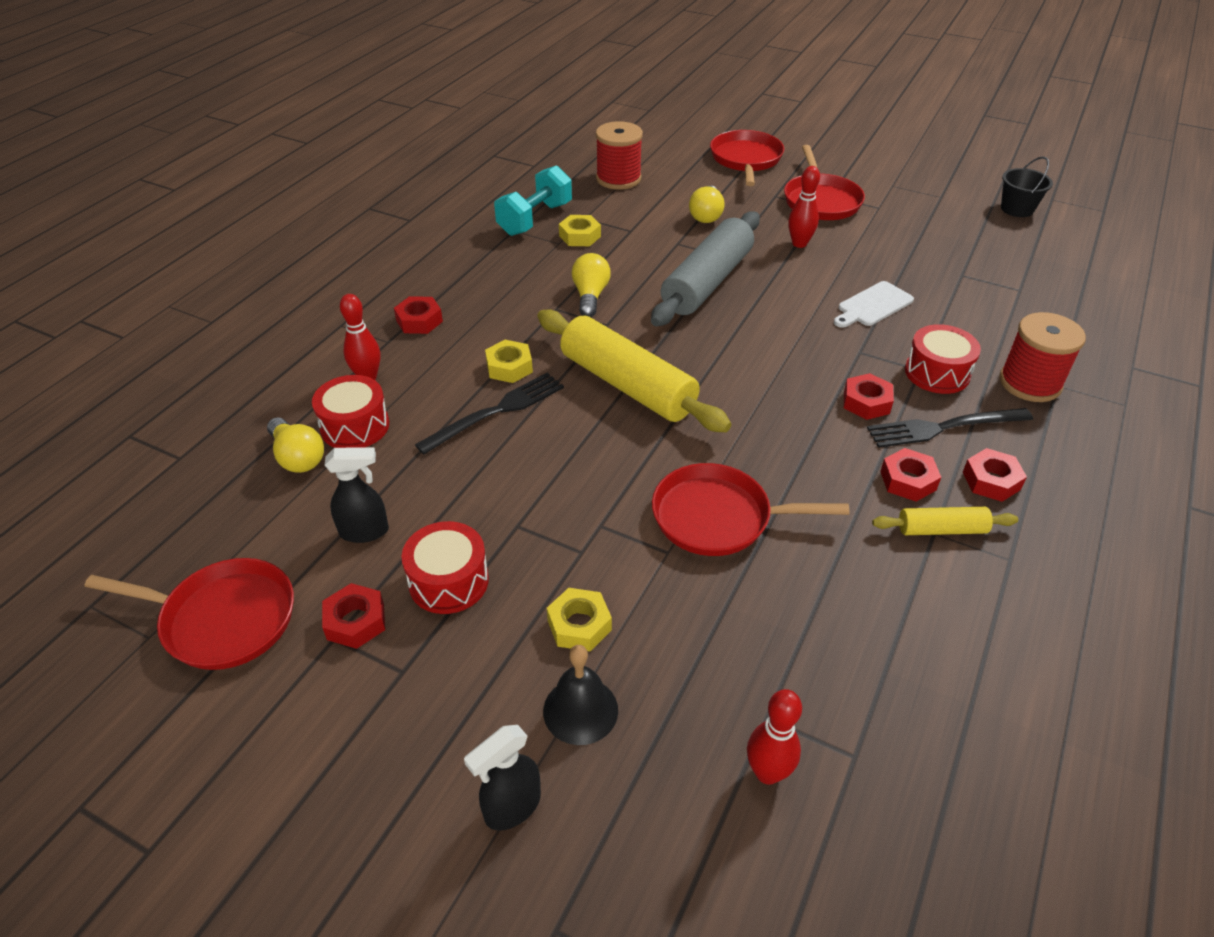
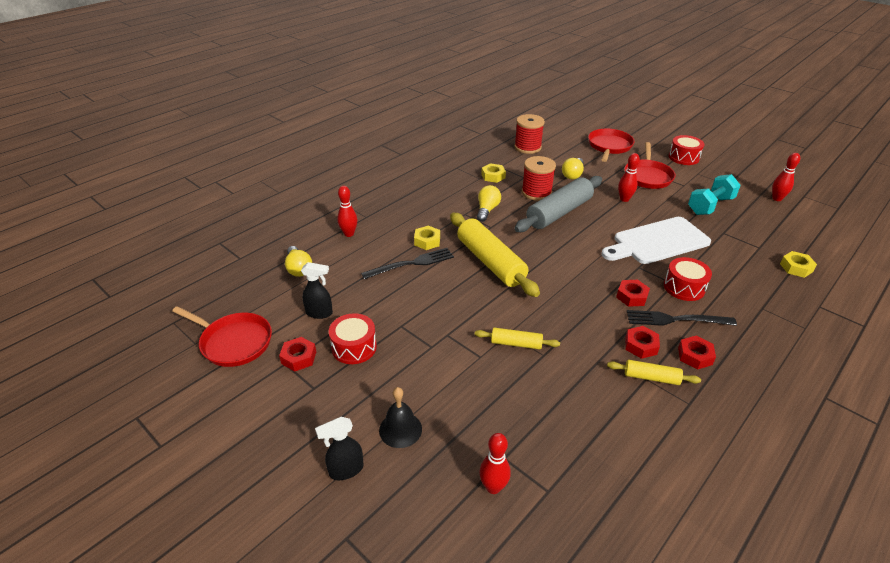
camera: 15 degrees right, 5 degrees down
red drum [312,375,389,448] -> red drum moved to [669,135,704,165]
red nut [394,296,443,334] -> none
turquoise dumbbell [494,165,572,236] -> turquoise dumbbell moved to [688,174,741,215]
yellow nut [547,588,612,652] -> yellow nut moved to [780,251,817,278]
red pan [652,463,849,556] -> yellow rolling pin [475,328,560,349]
white cutting board [834,281,914,328] -> white cutting board [602,217,711,264], size x1.92
red spool [999,312,1086,402] -> red spool moved to [522,156,556,201]
black bucket [1001,156,1053,217] -> red bowling pin [772,153,800,201]

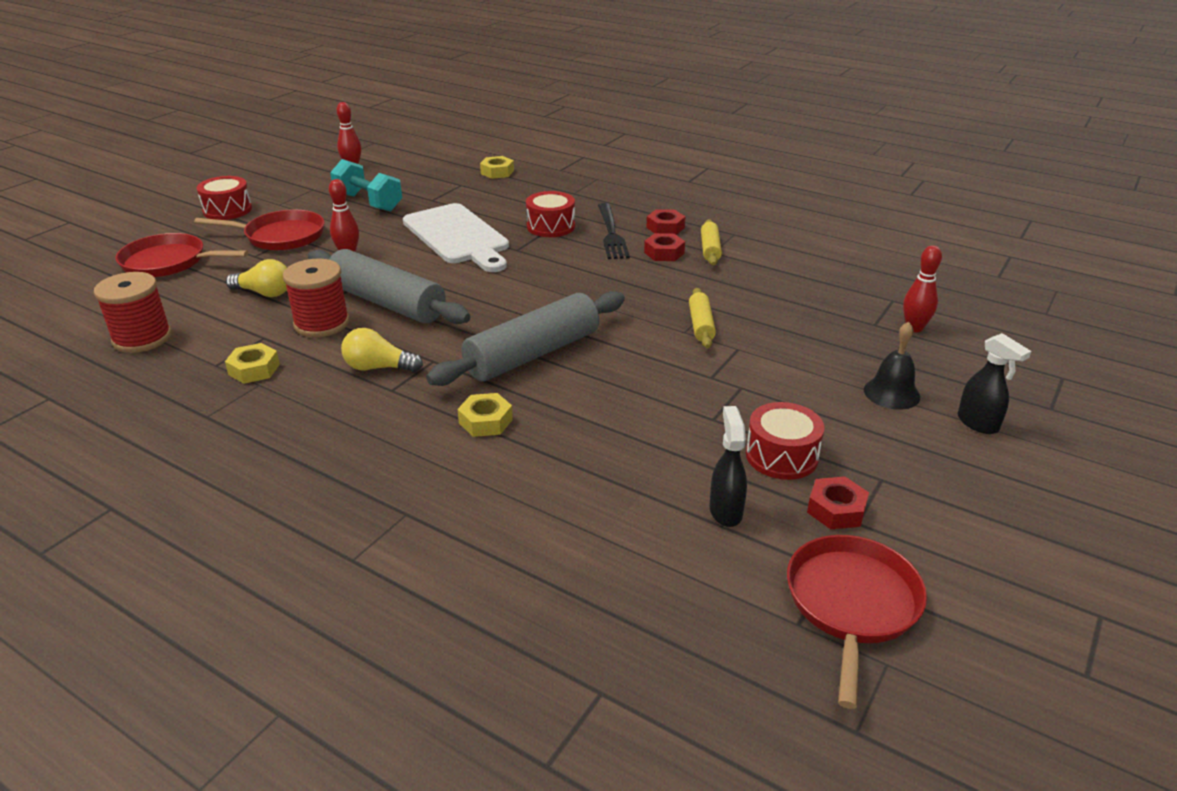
camera: 100 degrees left, 5 degrees down
yellow light bulb [285,246,312,277] -> none
red bowling pin [337,186,357,237] -> none
black fork [361,248,454,279] -> none
yellow rolling pin [450,213,540,297] -> grey rolling pin [426,291,625,386]
red nut [616,280,650,307] -> none

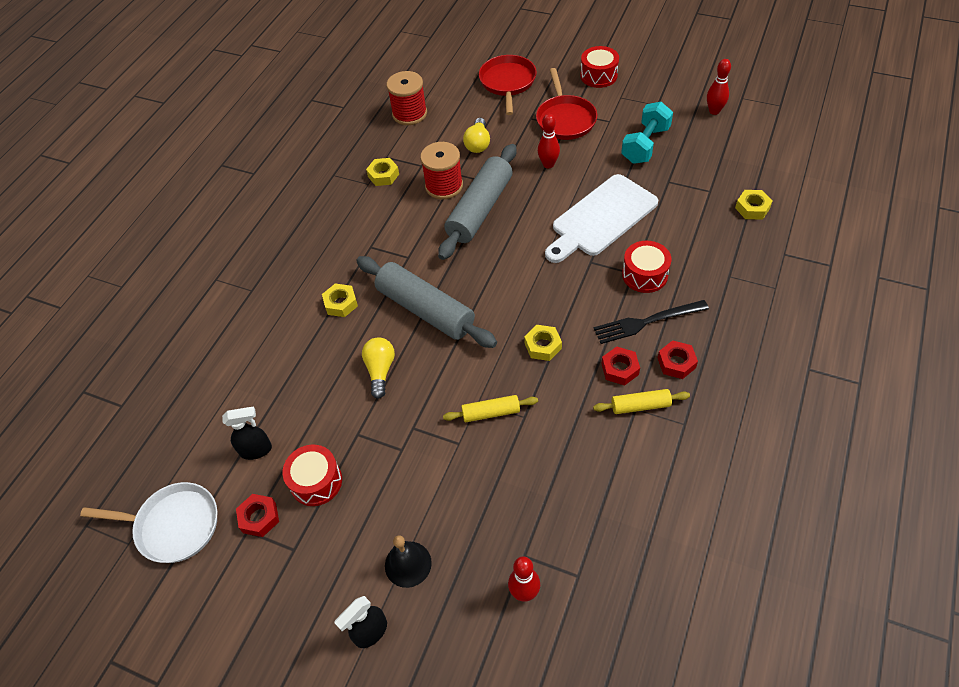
camera: 85 degrees right, 20 degrees up
yellow light bulb [341,328,423,372] -> yellow light bulb moved to [362,337,395,399]
red pan [787,535,927,709] -> white pan [80,482,217,563]
none -> yellow nut [524,325,562,361]

